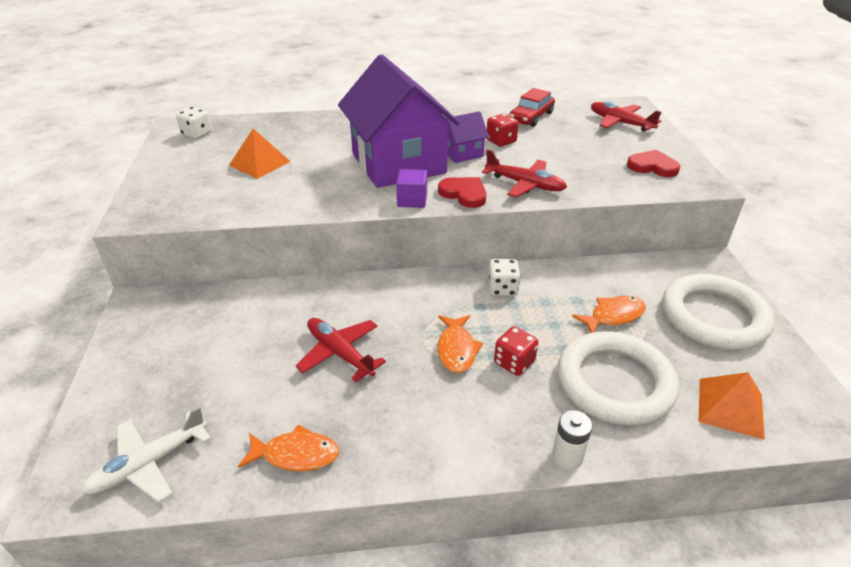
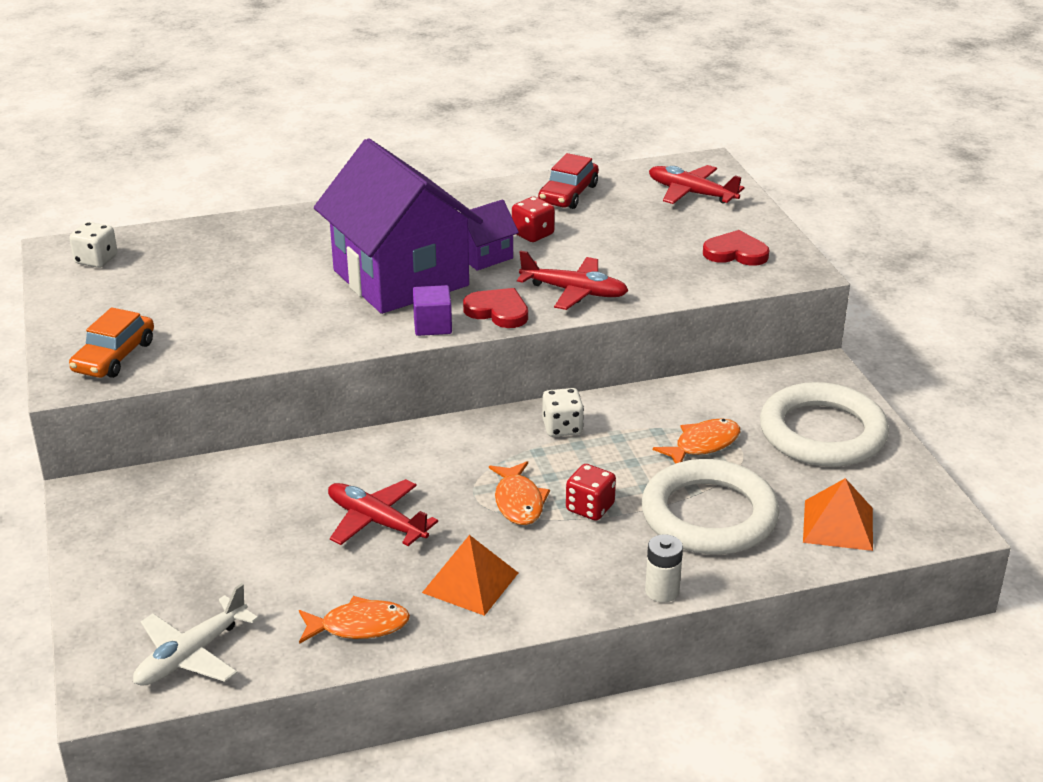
camera: 10 degrees left, 5 degrees down
orange pyramid [229,129,291,179] -> orange pyramid moved to [422,535,518,616]
none -> orange car [69,307,154,378]

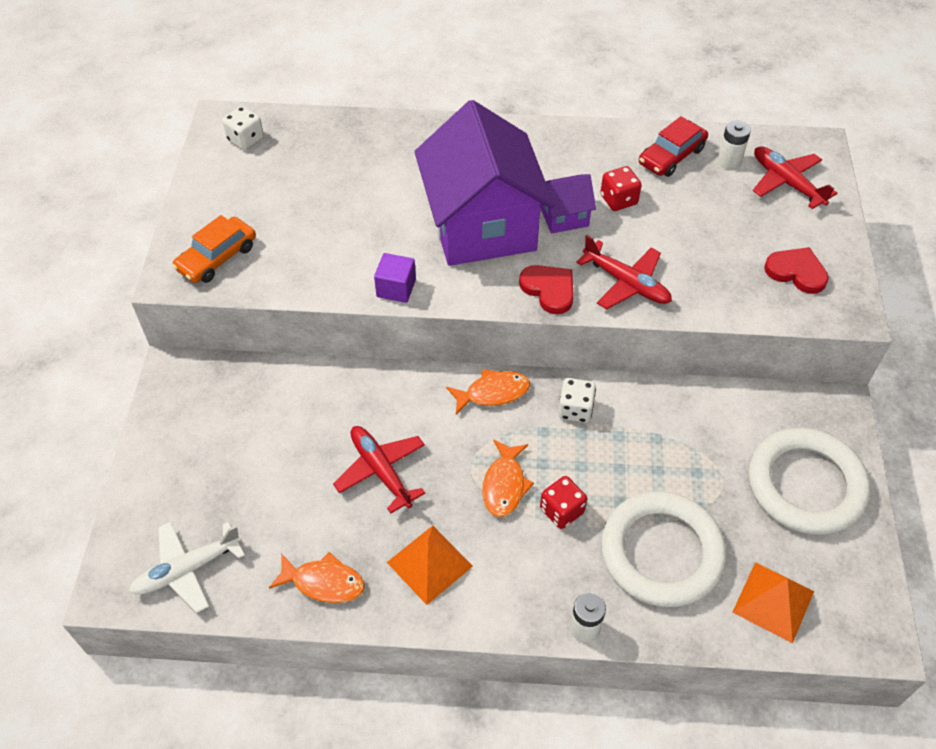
camera: 20 degrees right, 20 degrees up
purple cube [413,285,452,336] -> purple cube moved to [374,253,416,303]
orange fish [653,419,740,464] -> orange fish moved to [446,369,530,415]
none -> white battery [717,121,751,169]

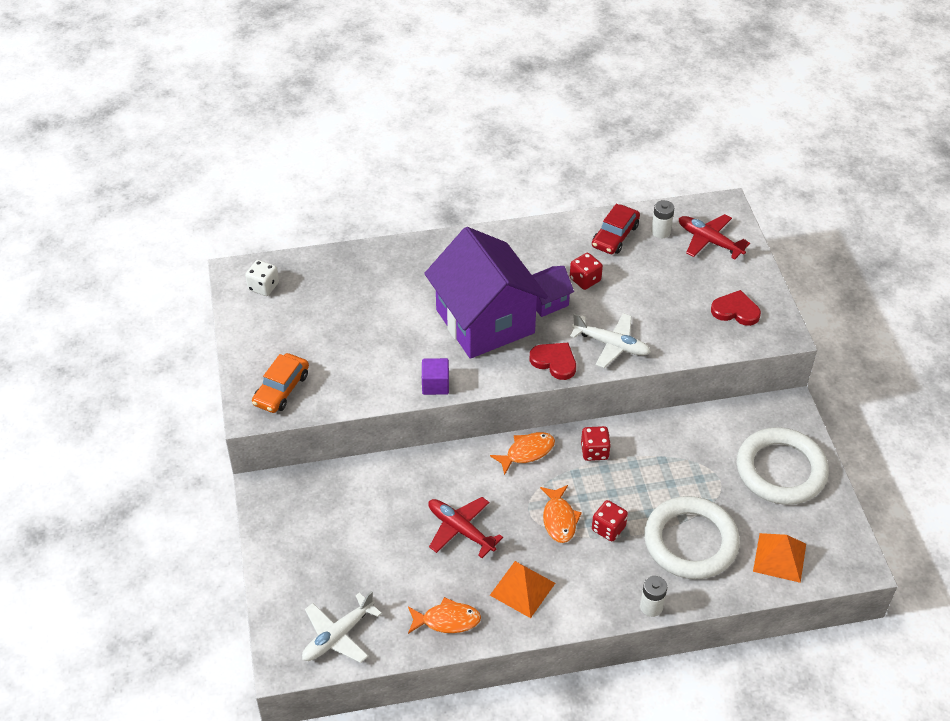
camera: 15 degrees left, 5 degrees down
white dice [558,378,596,423] -> red dice [581,426,611,461]
red plane [576,235,672,309] -> white plane [570,313,651,368]

